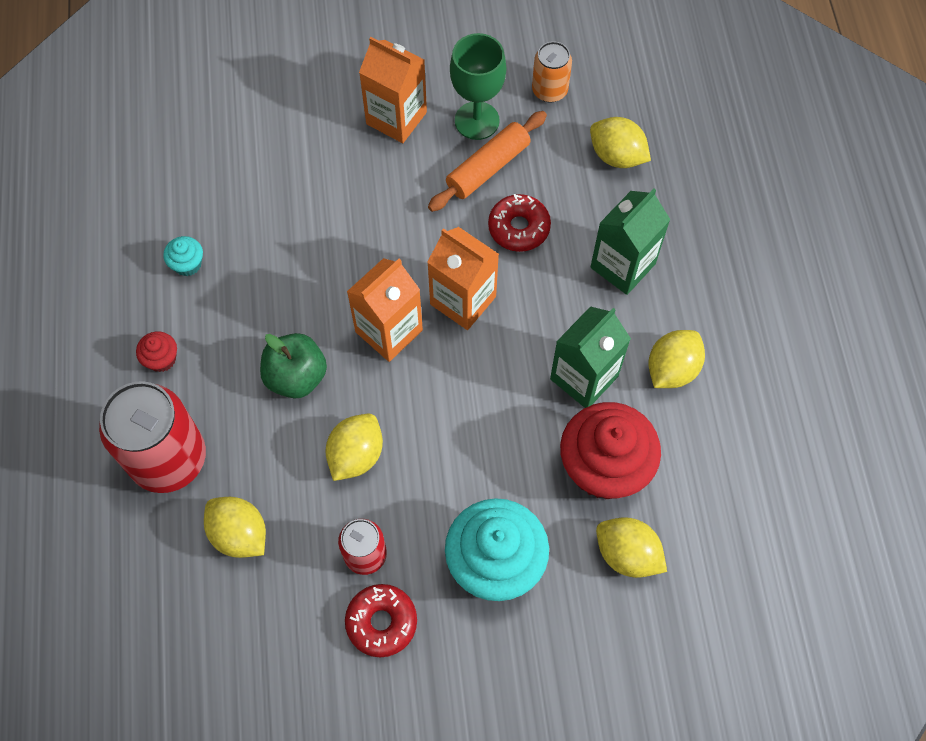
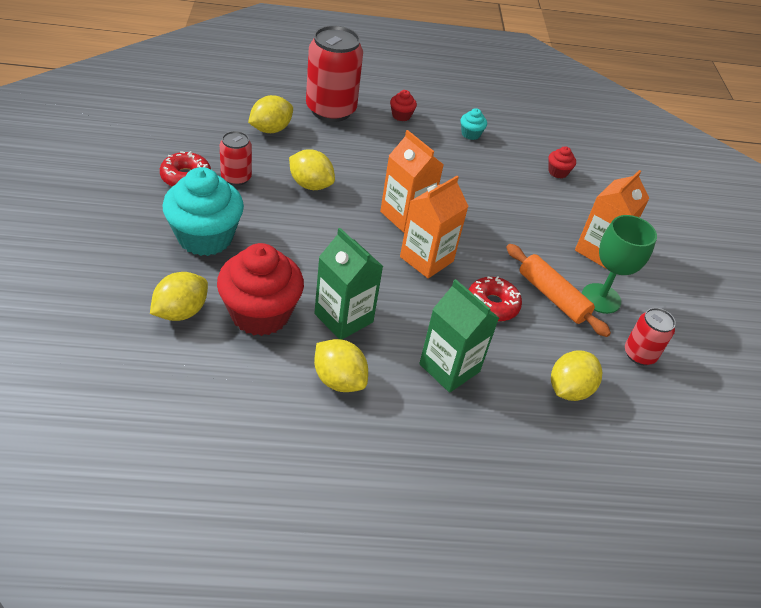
camera: 90 degrees right, 20 degrees down
green apple [260,333,327,398] -> none
orange can [532,41,572,103] -> red can [625,308,676,365]
none -> red cupcake [549,146,576,179]

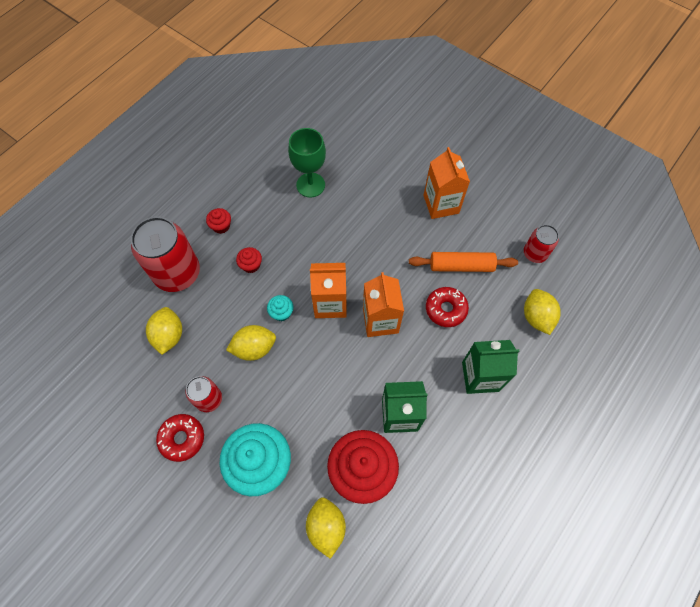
camera: 45 degrees left, 20 degrees up
yellow lemon [314,339,368,392] -> none
turquoise cupcake [461,108,487,140] -> turquoise cupcake moved to [267,295,293,321]
red cupcake [549,146,576,179] -> red cupcake moved to [236,247,262,273]
green goblet [582,215,657,314] -> green goblet moved to [288,128,326,197]

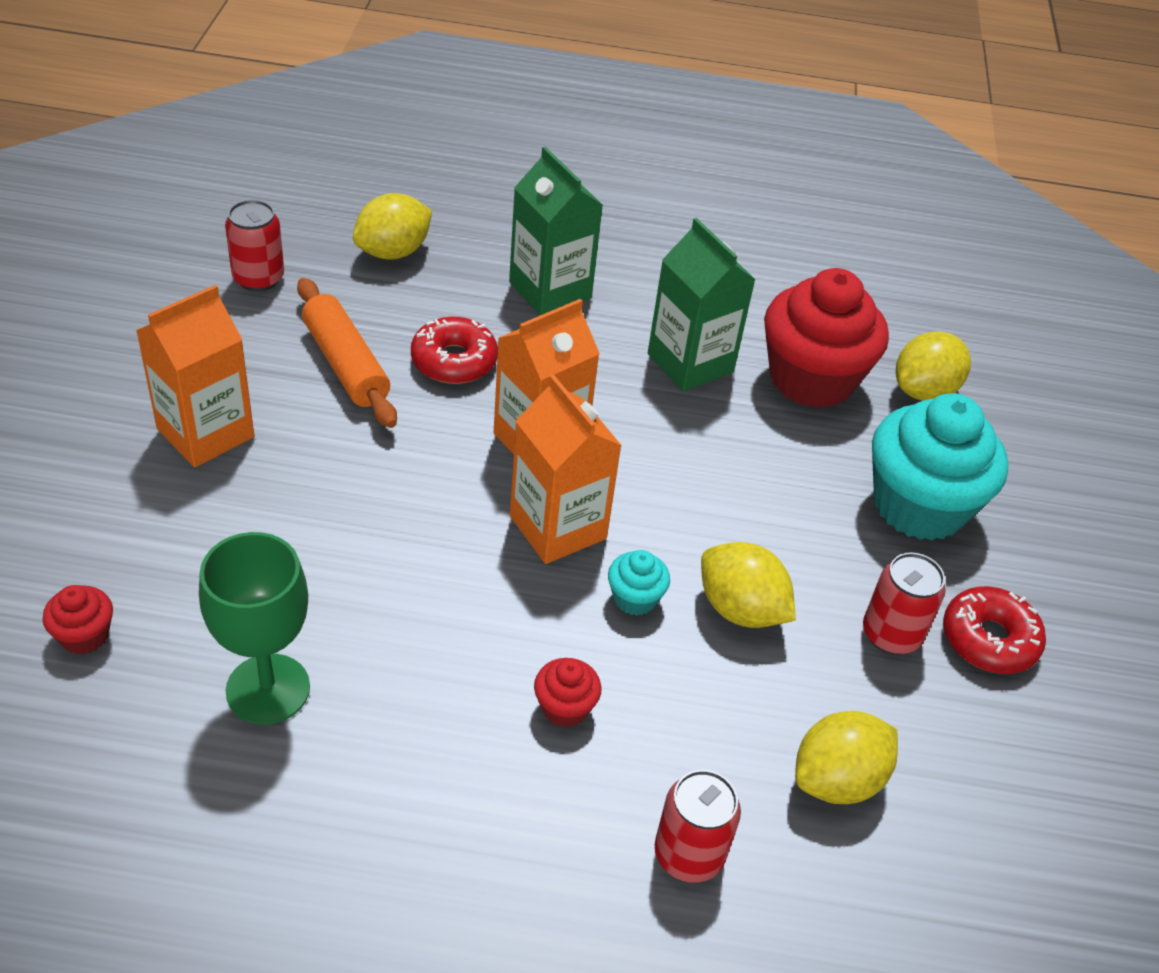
camera: 125 degrees left, 20 degrees down
red can [131,217,200,292] -> red can [655,770,741,883], size x0.53
red cupcake [206,208,231,234] -> red cupcake moved to [42,585,113,654]

